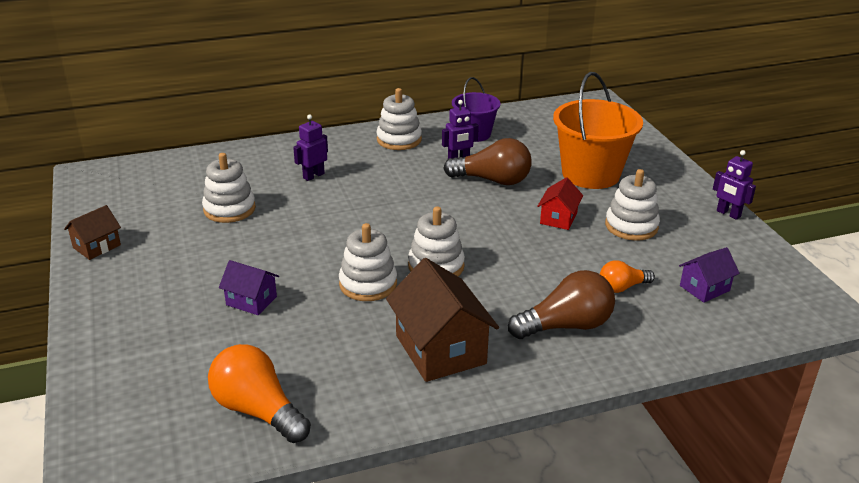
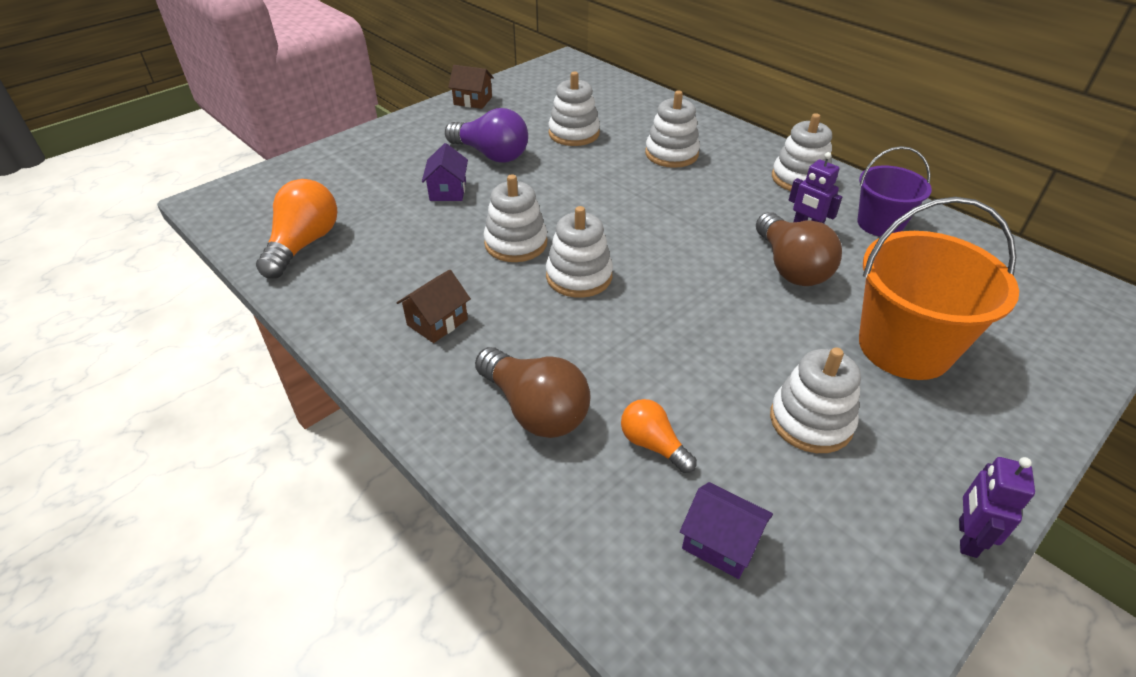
camera: 65 degrees right, 10 degrees up
purple robot [293,114,328,181] -> white stacking toy [645,90,700,168]
brown house [386,258,499,382] -> brown house [397,270,471,343], size x0.54
red house [537,177,583,230] -> none
none -> purple light bulb [445,108,528,163]

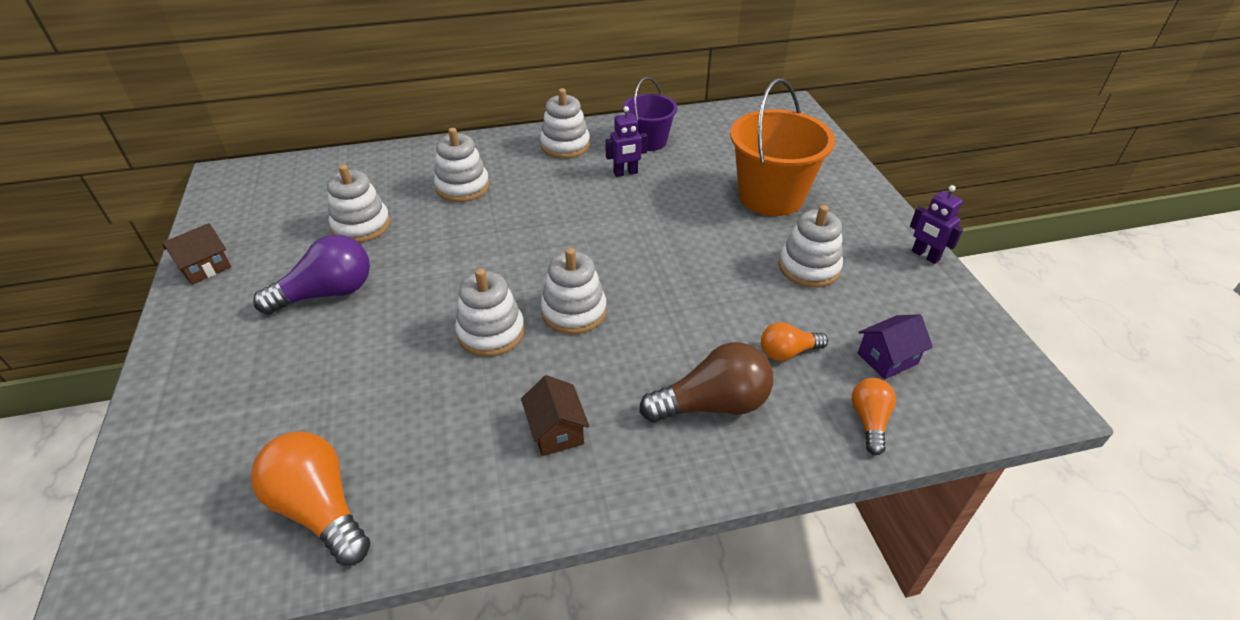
camera: 60 degrees left, 0 degrees up
purple house [422,143,468,201] -> none
brown light bulb [756,212,842,286] -> none
none -> orange light bulb [852,378,896,455]

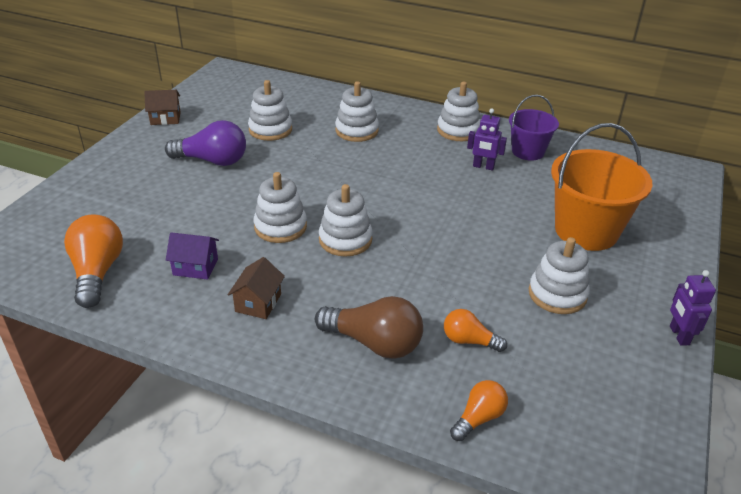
camera: 35 degrees right, 5 degrees down
purple house [858,314,933,379] -> purple house moved to [166,232,219,280]

